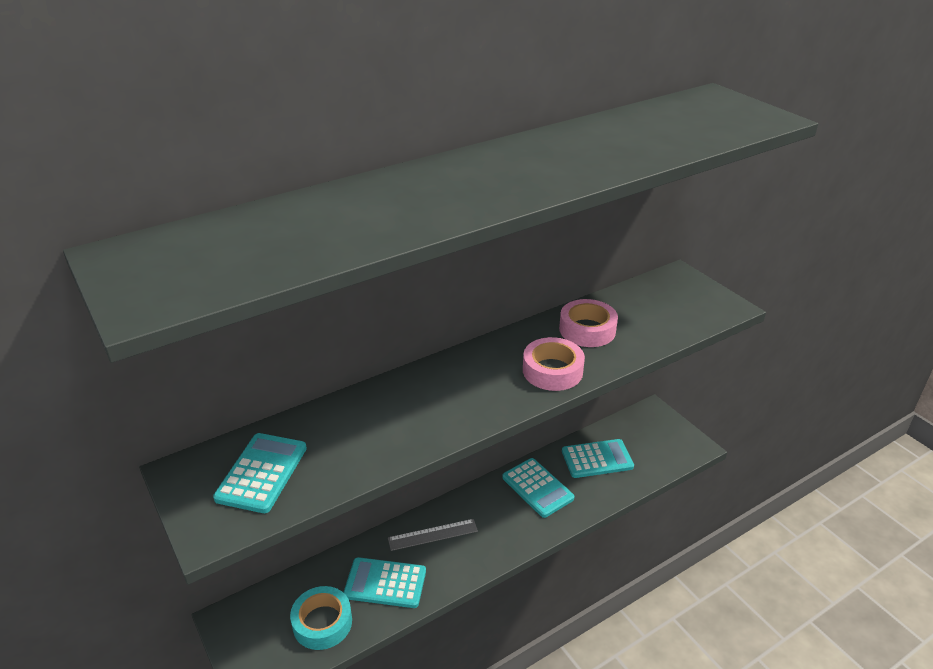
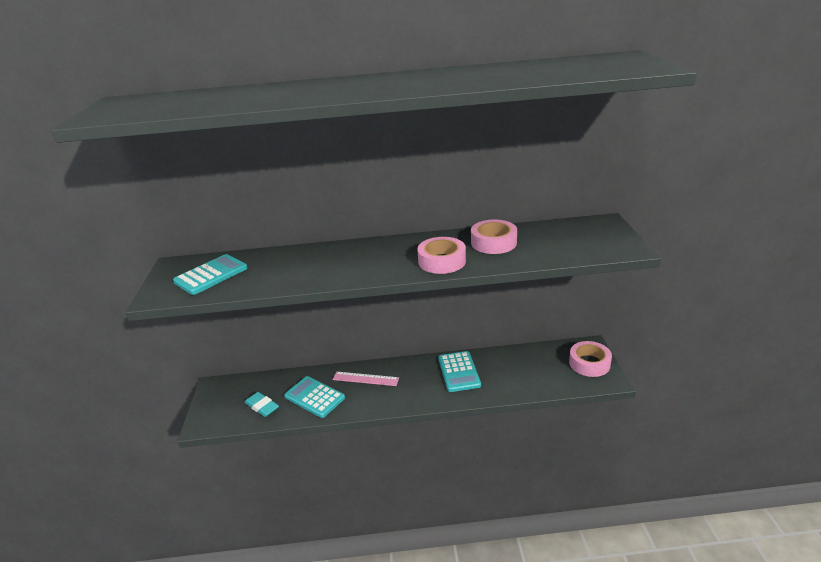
camera: 30 degrees right, 5 degrees down
turquoise tape [290,586,352,650] -> turquoise eraser [244,392,279,417]
grey ruler [388,519,478,551] -> pink ruler [332,371,399,386]
turquoise calculator [562,439,634,478] -> none
none -> pink tape [569,341,612,377]

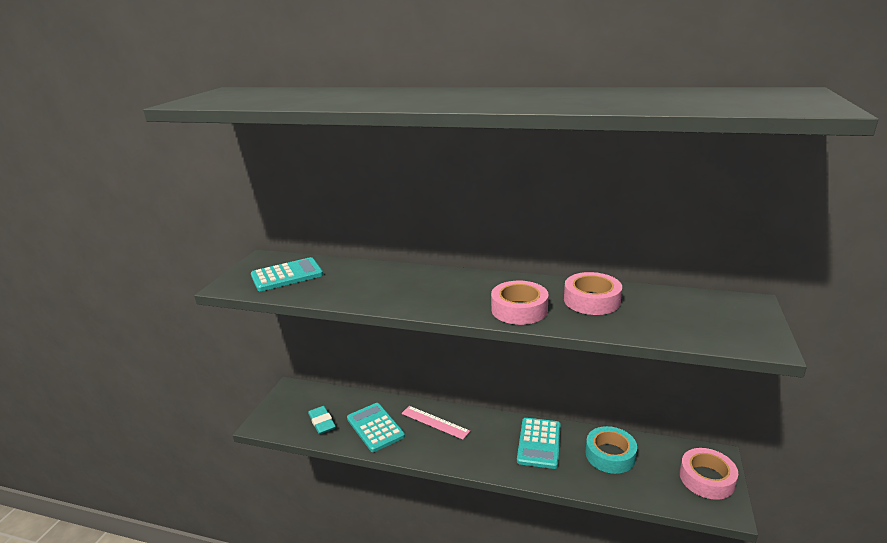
camera: 20 degrees right, 5 degrees down
none -> turquoise tape [586,426,637,474]

